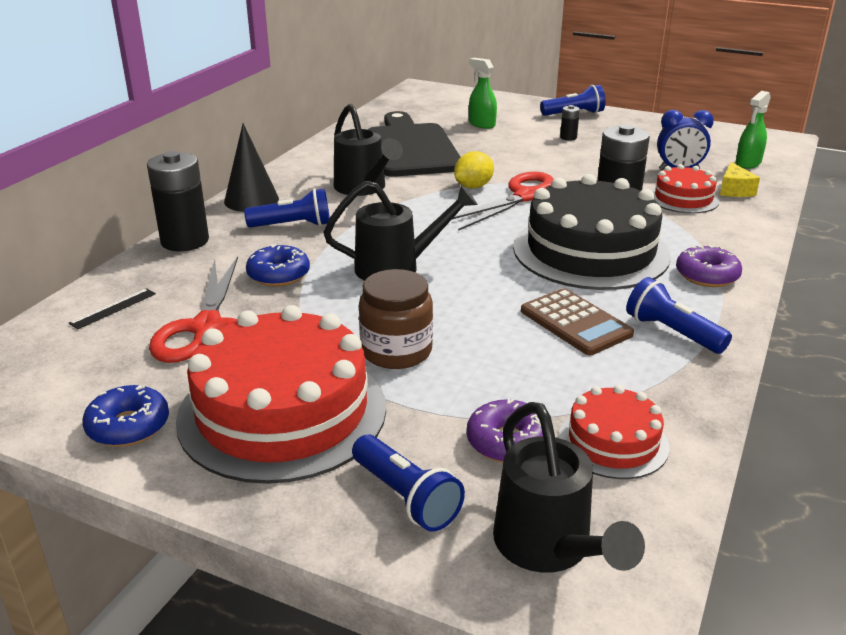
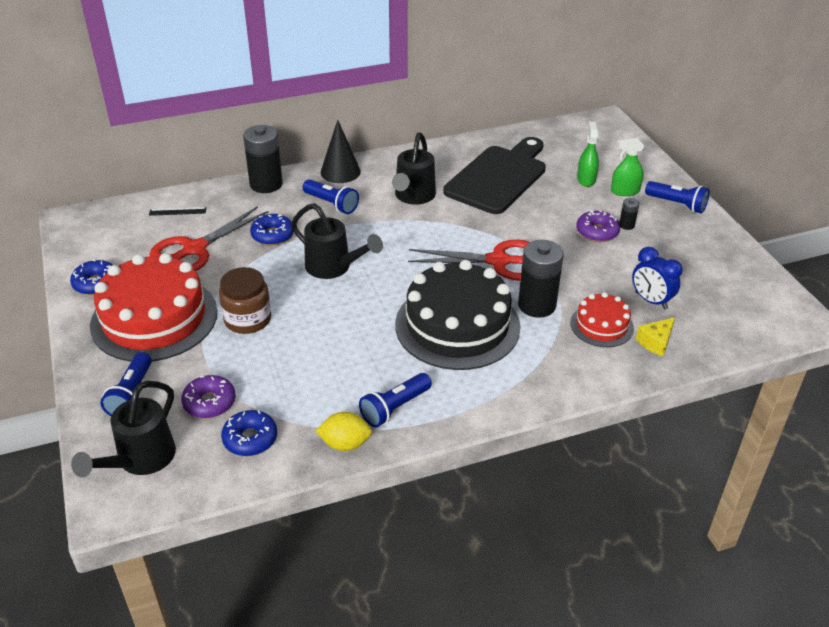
camera: 45 degrees right, 10 degrees up
yellow lemon [454,151,494,189] -> yellow lemon moved to [316,412,372,451]
brown calculator [521,288,634,355] -> none
red cake [558,385,670,479] -> blue donut [221,410,277,456]
blue flashlight [626,277,732,354] -> blue flashlight turned 135 degrees counterclockwise [359,373,432,427]
purple donut [676,245,742,287] -> purple donut moved to [576,210,620,242]
green spray bottle [736,91,771,169] -> green spray bottle moved to [611,138,644,196]

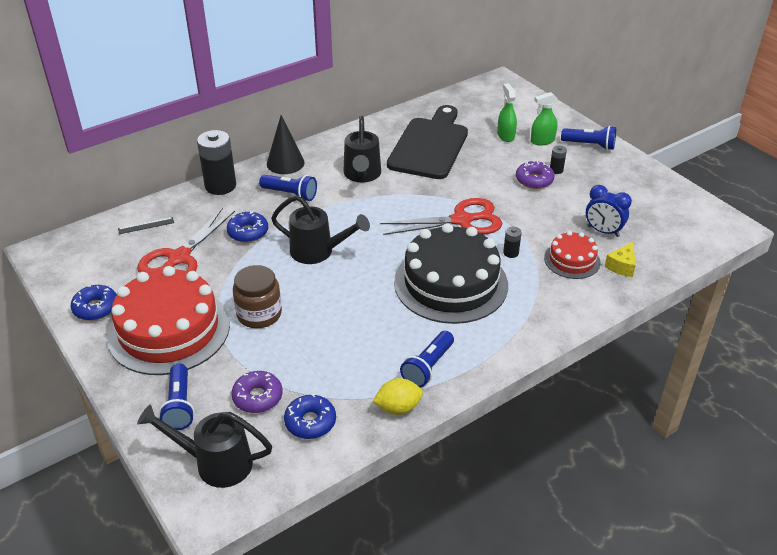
camera: 15 degrees left, 0 degrees up
black watering can [71,381,176,477] -> black watering can turned 90 degrees clockwise [137,404,272,488]
black battery [518,240,564,318] -> black battery [503,227,522,258], size x0.46

